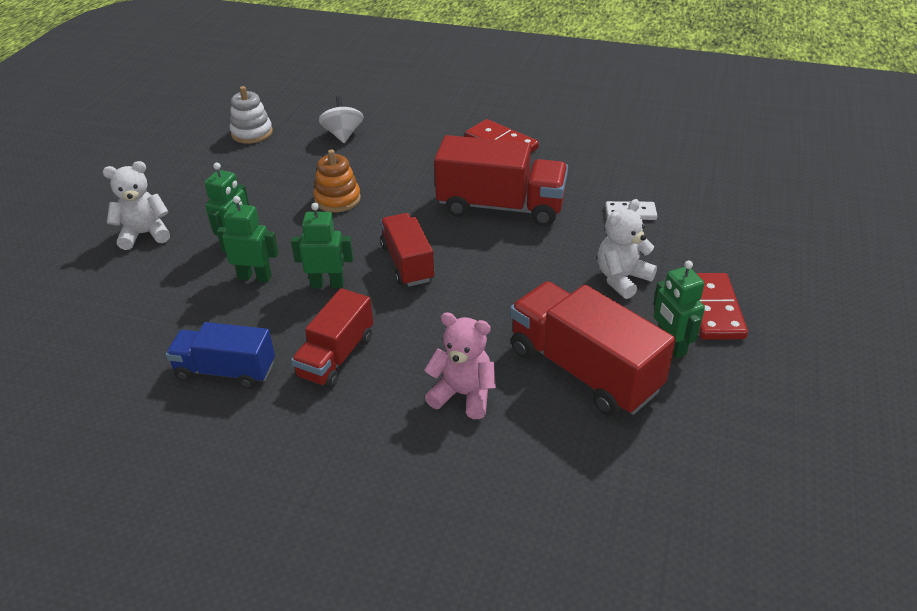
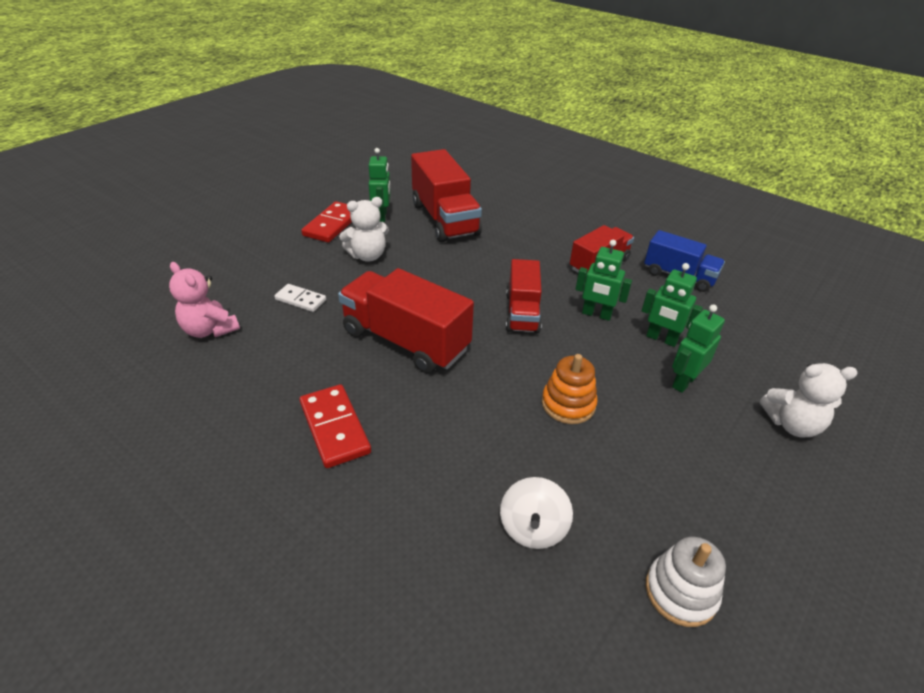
camera: 160 degrees left, 0 degrees up
pink teddy bear [424,312,496,419] -> pink teddy bear moved to [169,262,240,338]

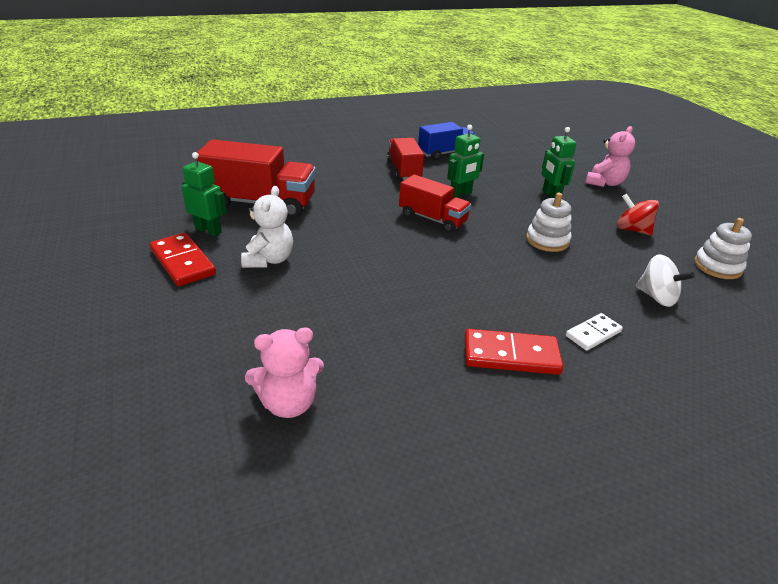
camera: 60 degrees left, 5 degrees down
white domino [274,284,326,312] -> white domino moved to [566,313,623,351]
red truck [338,268,474,373] -> none
orange stacking toy [542,354,598,424] -> white stacking toy [526,193,571,252]
green robot [642,263,703,347] -> none
white teddy bear [760,363,858,438] -> pink teddy bear [585,126,635,187]
none -> red spinning top [617,194,659,235]

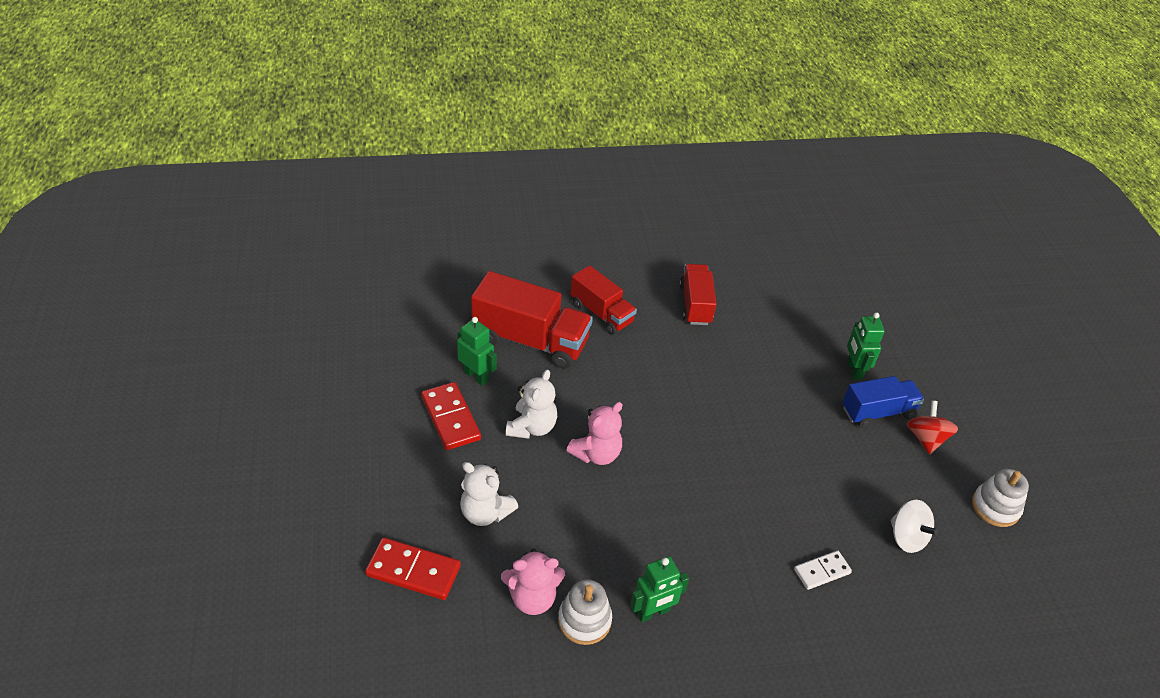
camera: 10 degrees right, 10 degrees up
red truck [399,174,471,233] -> red truck moved to [570,265,637,335]
blue truck [418,122,476,160] -> blue truck moved to [842,376,924,428]
green robot [447,125,484,198] -> green robot moved to [630,556,689,622]
red domino [465,329,563,375] -> red domino moved to [365,537,461,600]
white stacking toy [526,193,571,252] -> white stacking toy moved to [558,580,612,645]
pink teddy bear [585,126,635,187] -> pink teddy bear moved to [566,402,622,465]
red spinning top [617,194,659,235] -> red spinning top turned 45 degrees clockwise [907,401,958,454]
none -> white teddy bear [460,462,518,526]

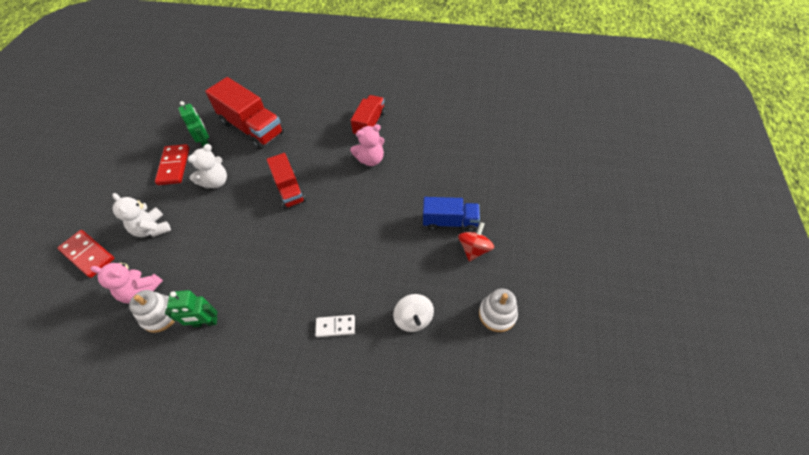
camera: 25 degrees right, 10 degrees up
pink teddy bear [566,402,622,465] -> pink teddy bear moved to [350,124,385,166]
red truck [570,265,637,335] -> red truck moved to [266,153,306,209]
green robot [847,312,885,380] -> none

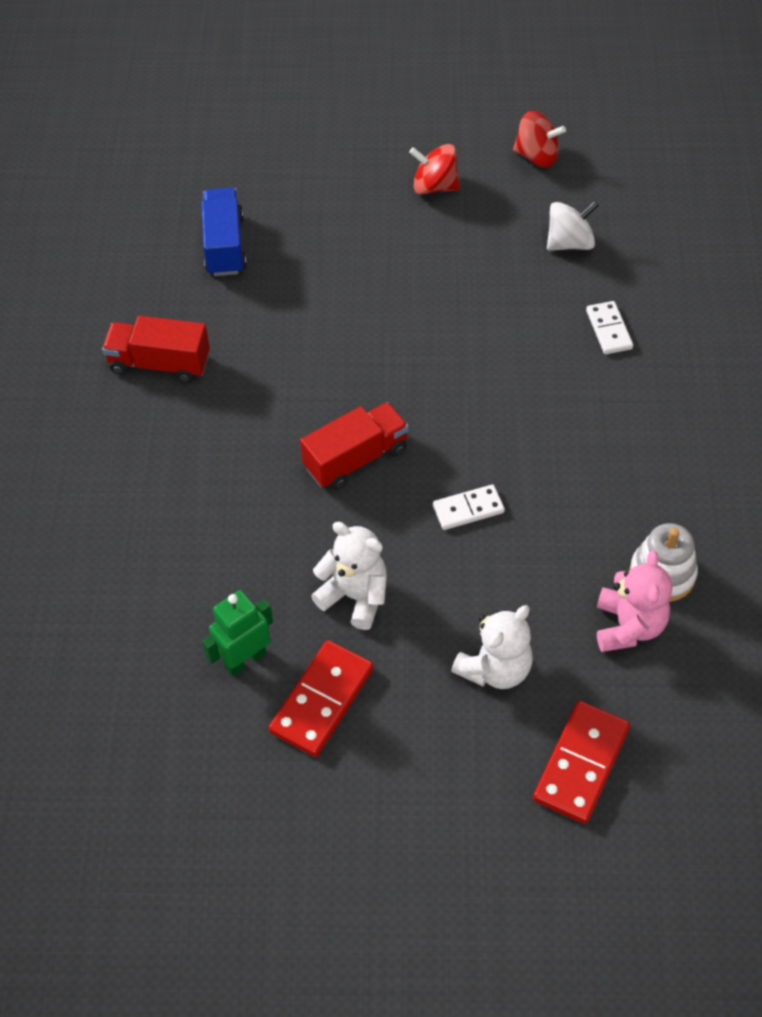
camera: 100 degrees left, 0 degrees up
red domino [155,144,189,185] -> red domino turned 45 degrees counterclockwise [268,640,374,757]
green robot [165,290,218,327] -> none
red truck [205,77,284,149] -> none
pink teddy bear [350,124,385,166] -> none
blue truck [423,197,480,232] -> blue truck moved to [202,187,247,276]
white stacking toy [479,288,518,332] -> red spinning top [513,111,566,168]
none -> white domino [433,484,505,530]

